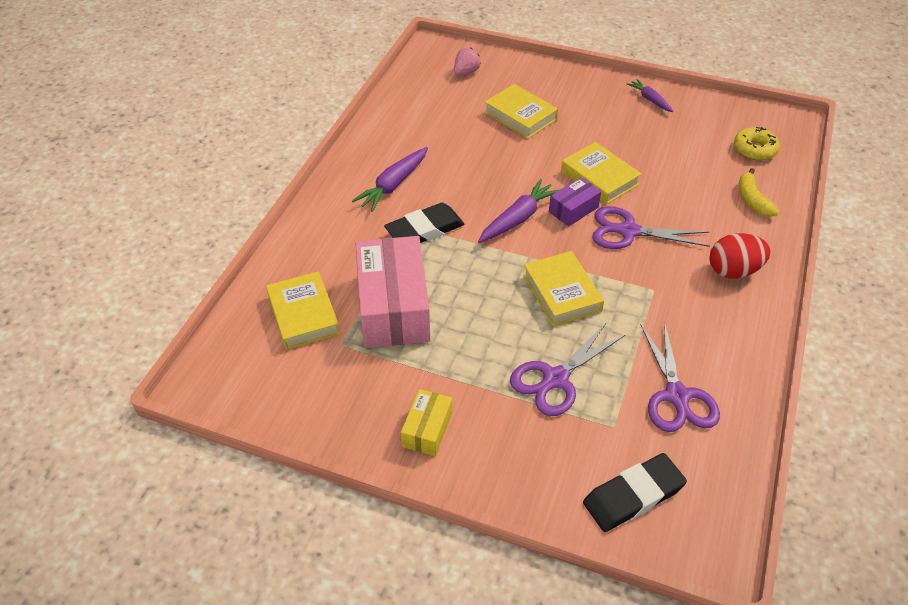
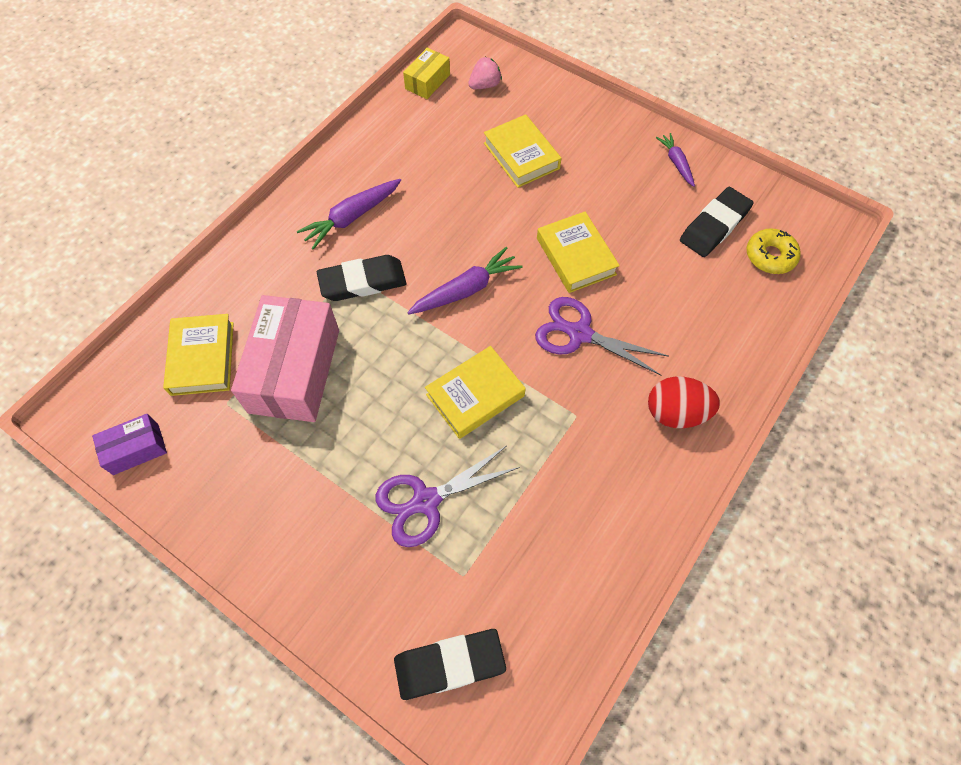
camera: 15 degrees right, 15 degrees up
yellow box [401,389,452,456] -> yellow box moved to [403,48,450,99]
yellow book [523,251,604,326] -> yellow book turned 60 degrees clockwise [425,346,526,439]
purple box [549,177,601,227] -> purple box moved to [92,414,167,475]
purple scissors [641,321,720,432] -> none
yellow banana [738,168,779,217] -> none
none -> black eraser [680,187,754,257]

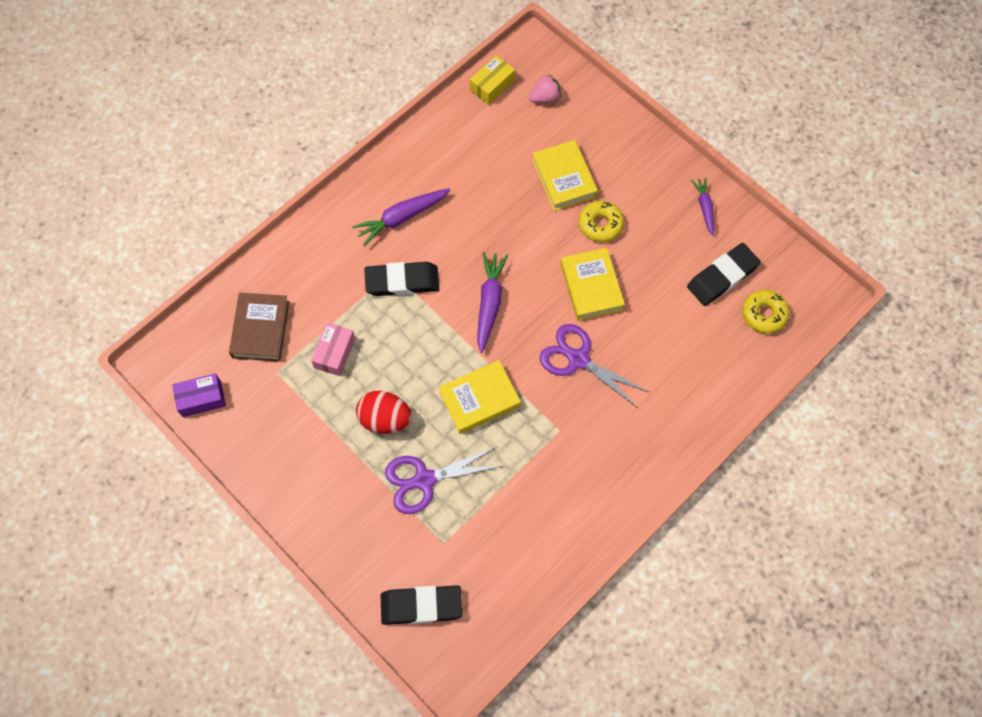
camera: 10 degrees right, 5 degrees up
yellow book [163,314,234,396] -> brown book [229,293,289,362]
pink box [231,295,339,422] -> pink box [311,323,355,376], size x0.49
purple carrot [407,247,523,314] -> purple carrot turned 60 degrees counterclockwise [477,252,508,353]
red egg [648,377,720,428] -> red egg moved to [356,391,412,434]
none -> yellow donut [579,201,624,242]

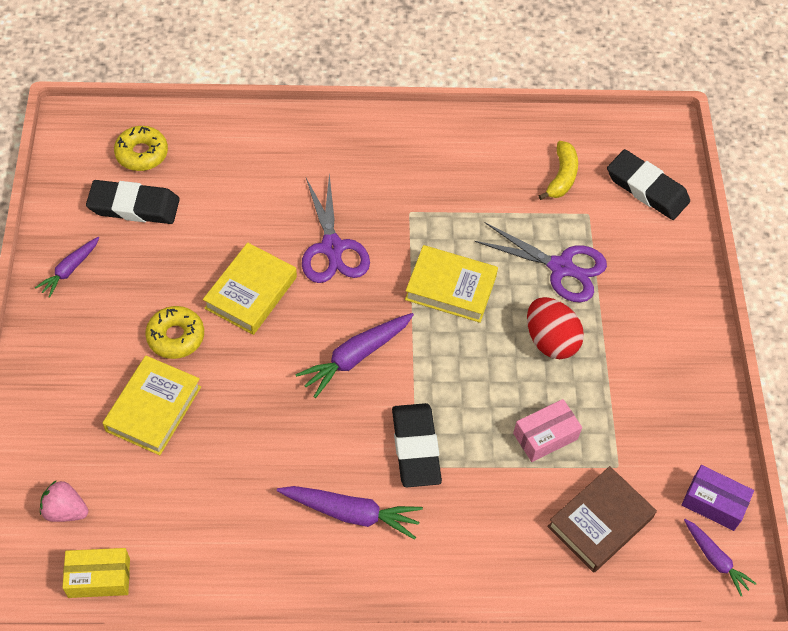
camera: 140 degrees left, 10 degrees down
black eraser [364,262,439,296] -> black eraser turned 45 degrees clockwise [392,403,442,487]
none -> yellow banana [538,141,578,200]
none -> purple carrot [684,519,757,596]

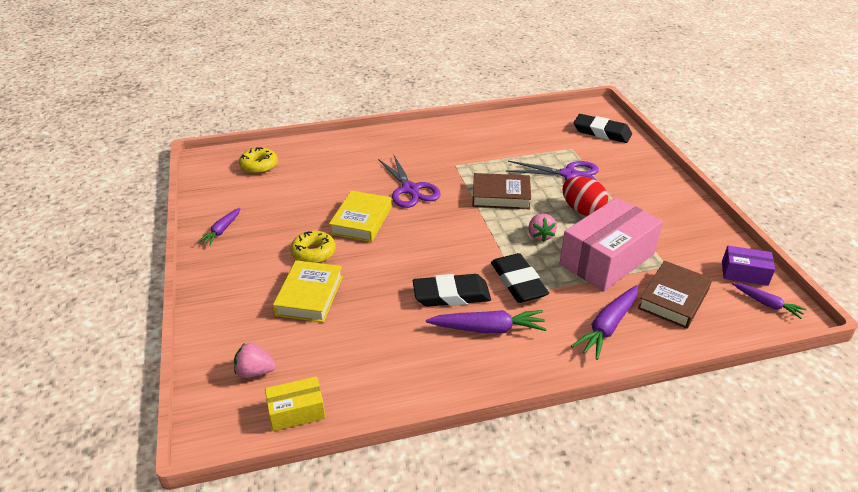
camera: 10 degrees left, 20 degrees down
black eraser [86,180,180,224] -> black eraser moved to [412,274,491,307]
purple carrot [295,313,414,398] -> purple carrot moved to [571,285,638,360]
yellow book [405,245,498,323] -> brown book [472,173,531,209]
pink box [513,399,582,462] -> pink box [560,197,663,291], size x2.03
yellow banana [538,141,578,200] -> none
none -> pink strawberry [528,213,557,242]

